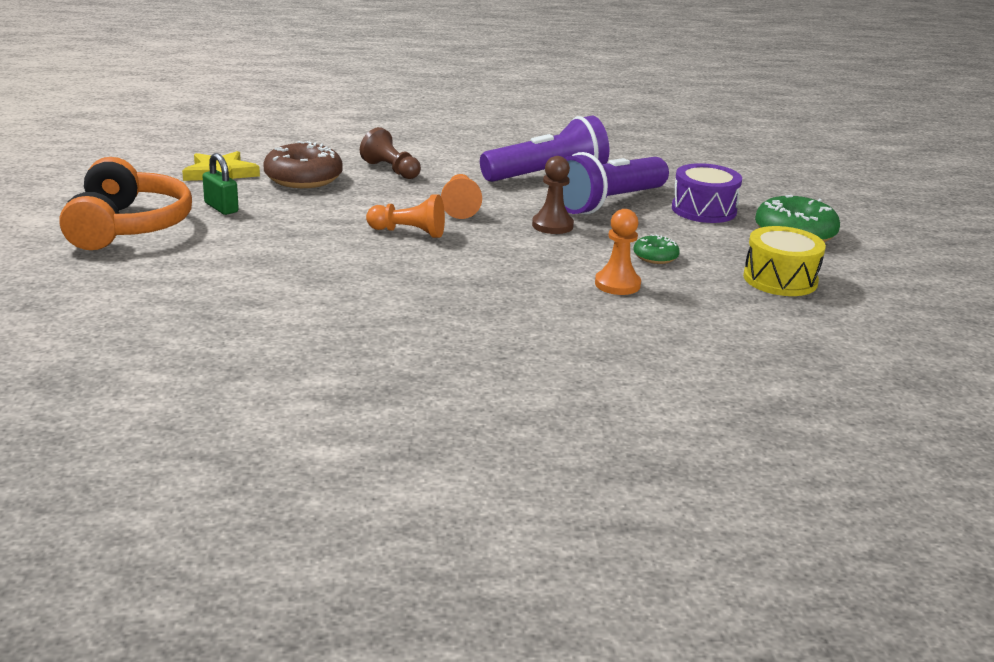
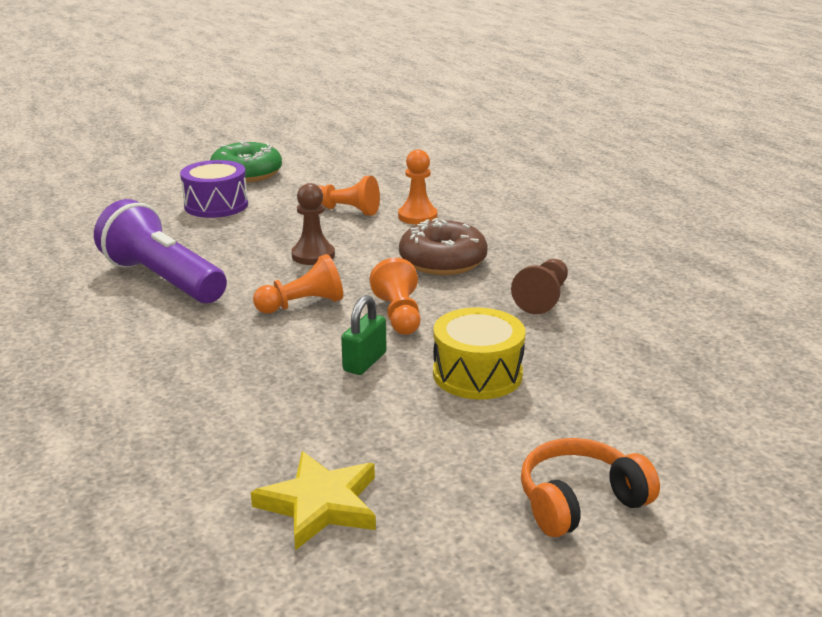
camera: 110 degrees left, 0 degrees up
orange headphones [59,157,192,250] -> orange headphones [521,438,660,537], size x0.63
green padlock [202,153,239,215] -> green padlock moved to [341,295,386,375]
brown donut [264,141,343,188] -> brown donut moved to [399,218,488,275]
brown pawn [360,127,421,179] -> brown pawn moved to [511,259,568,314]
purple flashlight [563,152,669,214] -> none
green donut [634,235,680,264] -> orange pawn [319,176,380,216]
yellow drum [743,226,826,296] -> yellow drum moved to [433,307,525,400]

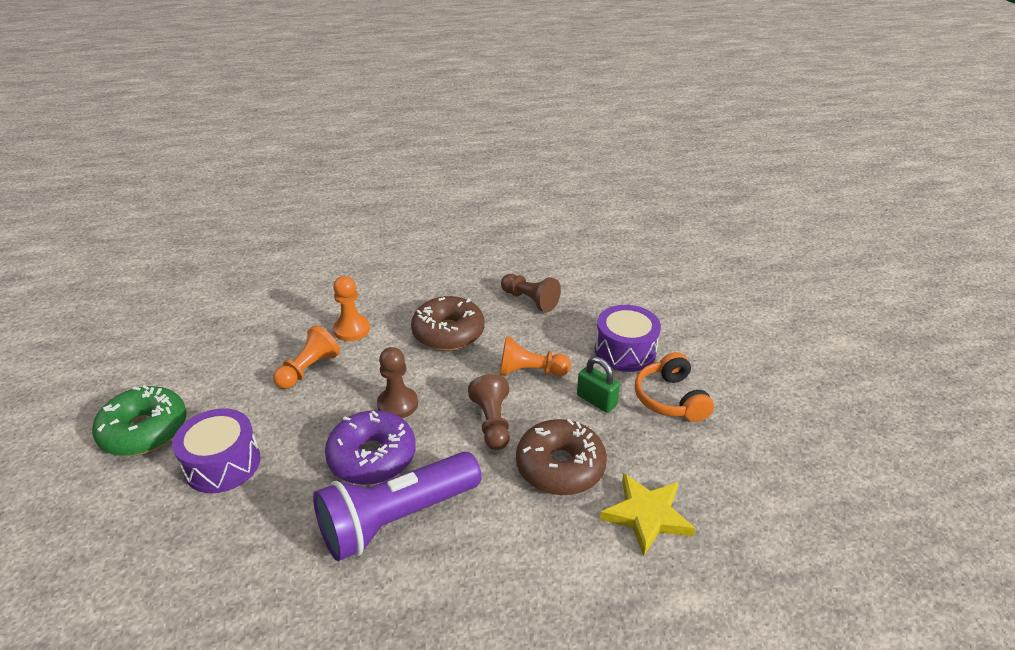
camera: 75 degrees left, 10 degrees up
yellow star [251,451,376,550] -> yellow star moved to [600,473,696,556]
orange pawn [253,254,343,314] -> brown pawn [468,374,510,450]
yellow drum [433,307,525,400] -> purple drum [595,305,661,372]
orange headphones [521,438,660,537] -> orange headphones moved to [635,352,714,422]
none -> purple donut [325,410,416,485]
none -> brown donut [516,419,607,495]

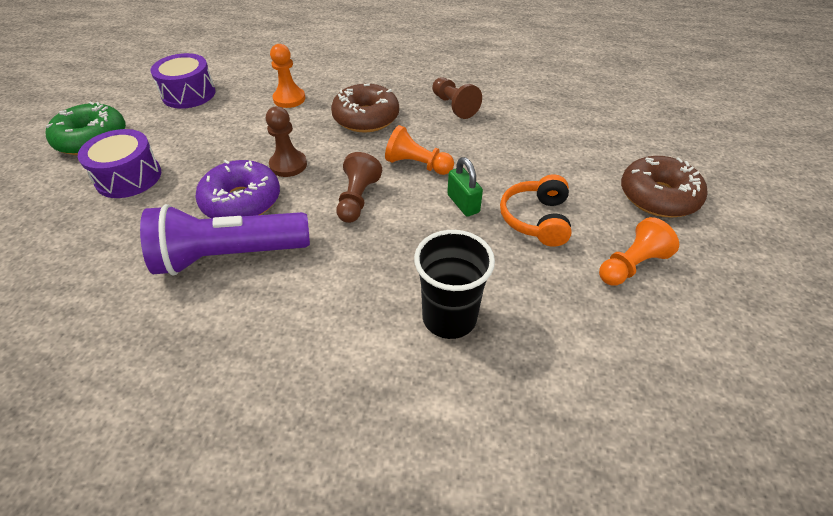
camera: 20 degrees right, 10 degrees up
orange pawn [273,325,340,389] -> orange pawn moved to [599,217,679,286]
brown donut [516,419,607,495] -> brown donut moved to [621,156,707,217]
purple drum [595,305,661,372] -> purple drum moved to [150,53,216,109]
yellow star [600,473,696,556] -> black cup [414,230,495,339]

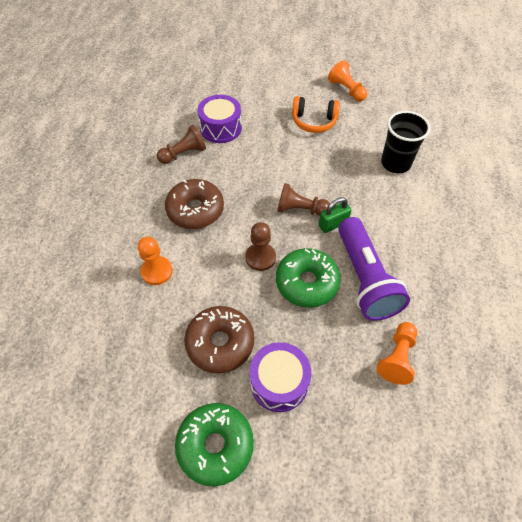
camera: 90 degrees left, 10 degrees up
purple drum [150,53,216,109] -> purple drum moved to [198,95,242,143]
purple donut [195,160,280,218] -> green donut [276,248,341,308]
orange pawn [385,125,454,175] -> orange pawn moved to [377,322,417,385]
green padlock [447,157,483,217] -> green padlock moved to [319,197,351,233]
brown donut [621,156,707,217] -> brown donut moved to [184,306,254,373]

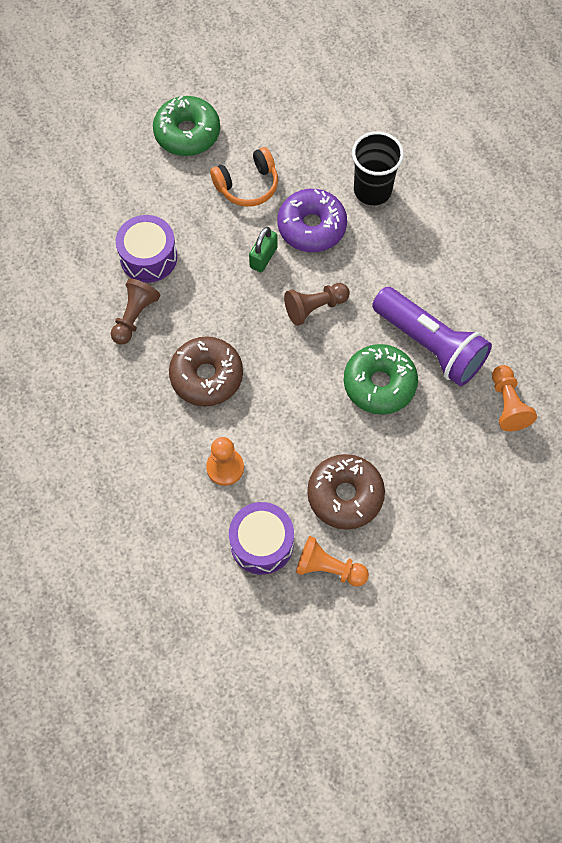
camera: 35 degrees left, 10 degrees up
green donut [175,403,254,486] -> green donut moved to [153,95,220,156]
brown pawn [245,222,276,271] -> none
purple drum [249,342,311,412] -> purple drum moved to [229,502,294,575]
green padlock [319,197,351,233] -> green padlock moved to [249,227,277,272]
orange pawn [328,60,367,101] -> orange pawn moved to [296,536,369,587]
none -> purple donut [277,189,347,252]

